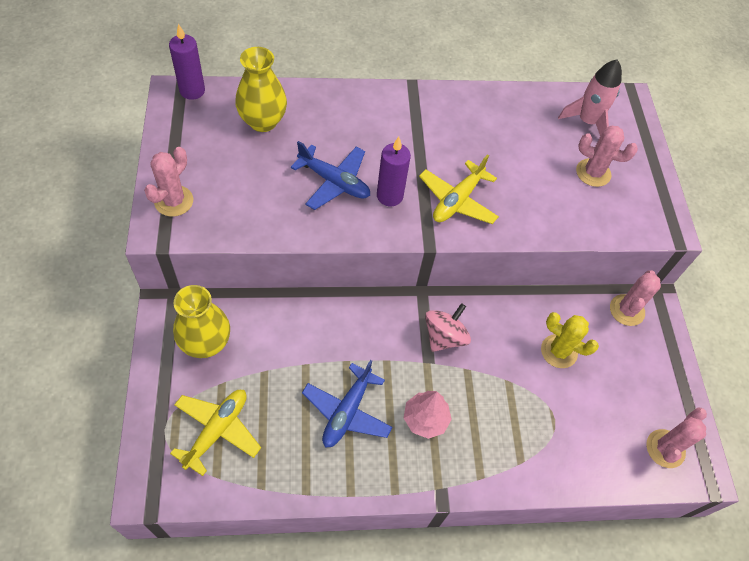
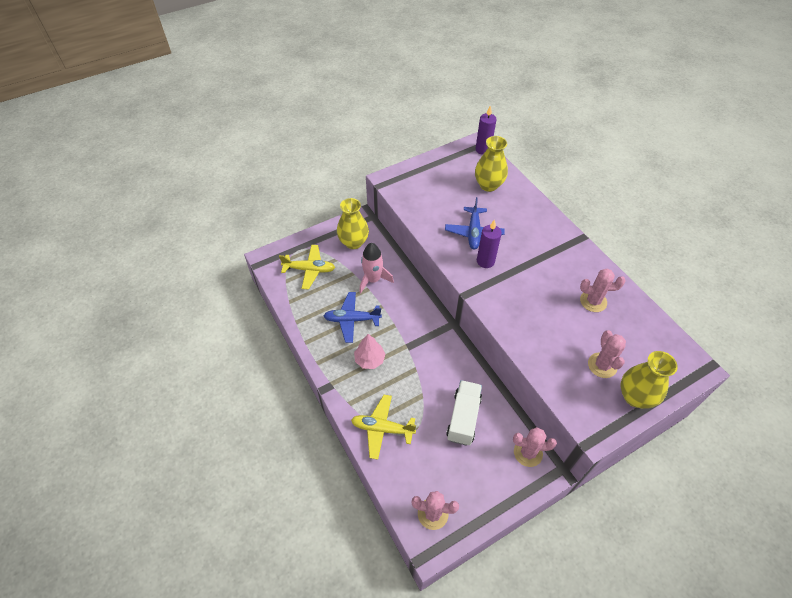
camera: 70 degrees right, 5 degrees down
pink cactus [144,147,193,217] -> pink cactus moved to [580,269,626,312]
yellow plane [419,154,499,224] -> yellow plane moved to [351,395,416,460]
pink spinning top [425,303,471,352] -> none
yellow cactus [541,312,599,368] -> white truck [446,380,482,446]
pink rocket [558,59,622,136] -> pink rocket moved to [359,243,394,293]
none -> yellow vase [621,351,678,408]

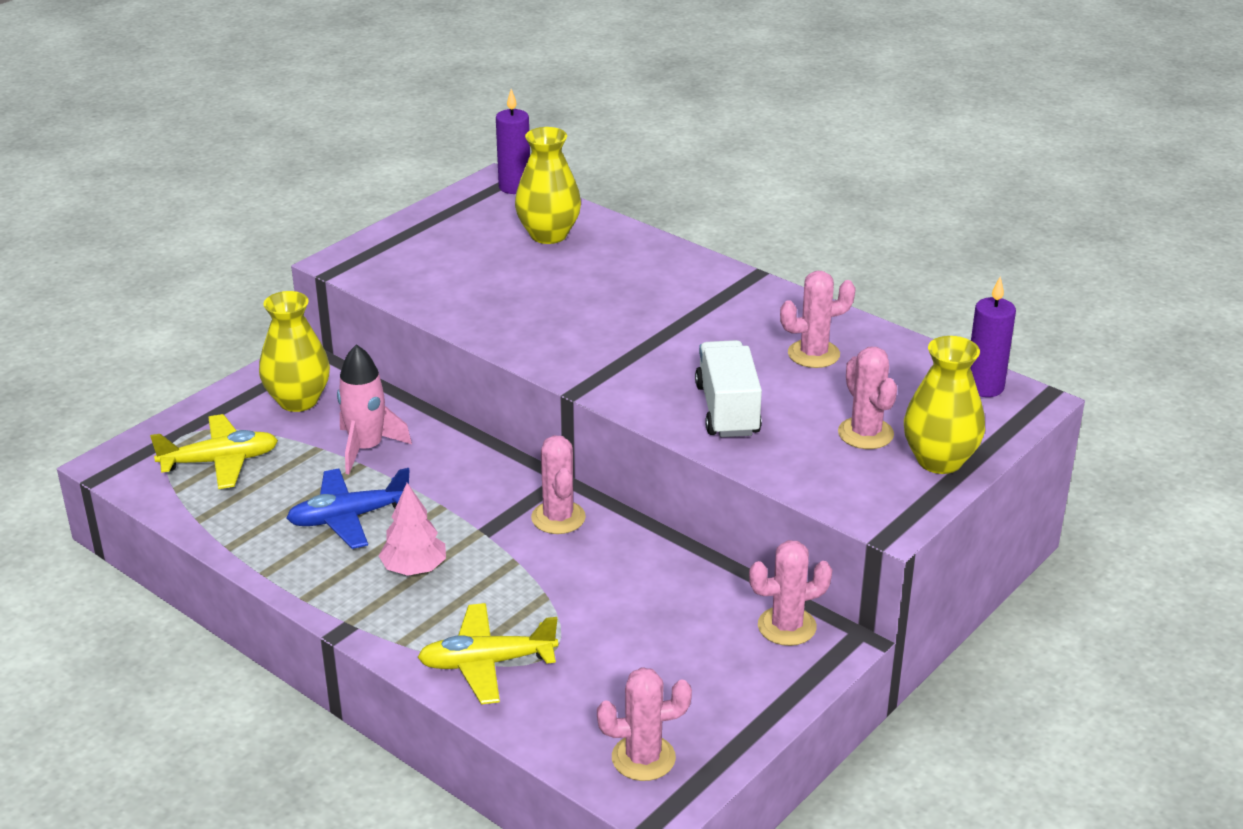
camera: 20 degrees left, 20 degrees down
blue plane [445,197,504,249] -> none
white truck [446,380,482,446] -> white truck moved to [695,340,762,437]
purple candle [477,219,502,268] -> purple candle moved to [970,277,1016,397]
none -> pink cactus [531,435,586,534]

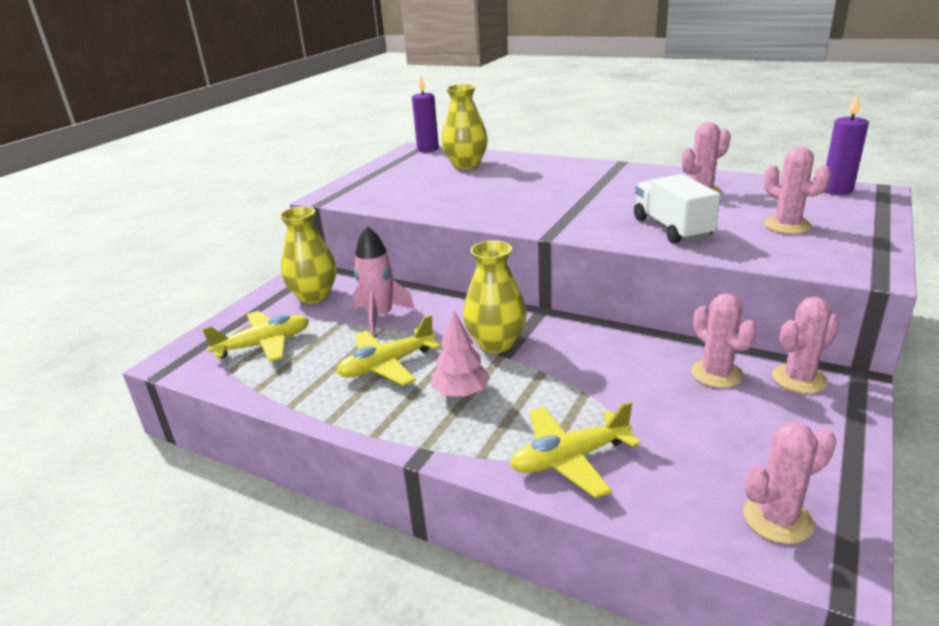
camera: 10 degrees left, 5 degrees down
blue plane [287,468,410,549] -> yellow plane [336,315,441,386]
pink cactus [531,435,586,534] -> pink cactus moved to [691,293,757,388]
yellow vase [904,336,985,474] -> yellow vase moved to [463,240,527,353]

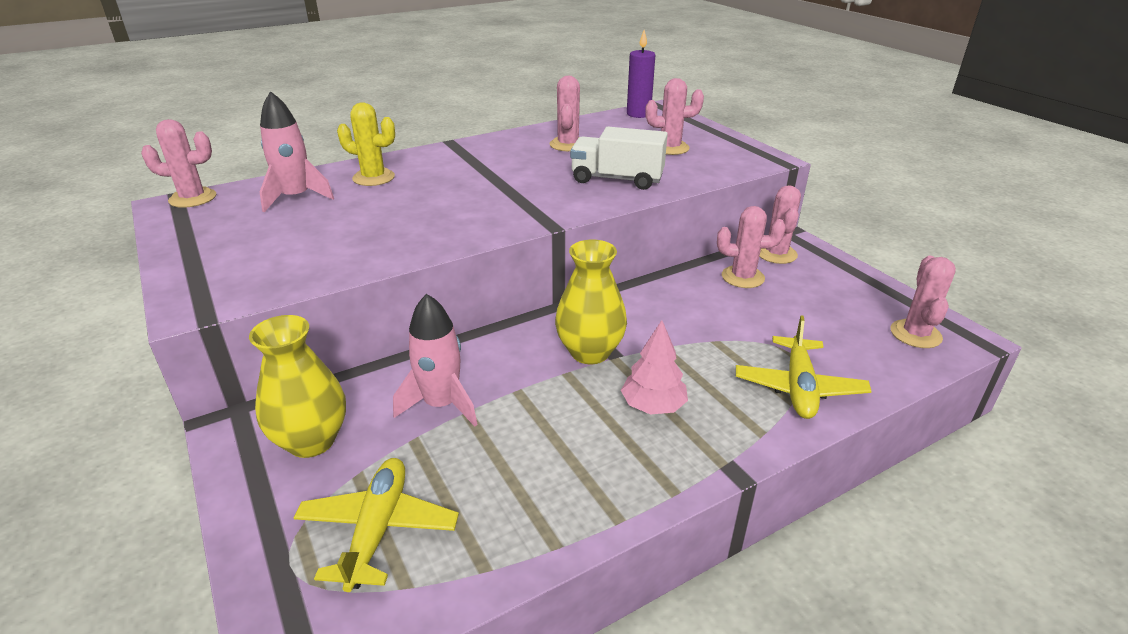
camera: 60 degrees left, 5 degrees up
yellow plane [336,315,441,386] -> none
purple candle [412,76,439,152] -> pink cactus [141,119,216,208]
yellow vase [441,84,488,170] -> pink rocket [260,91,334,212]
none -> yellow cactus [337,102,395,186]

